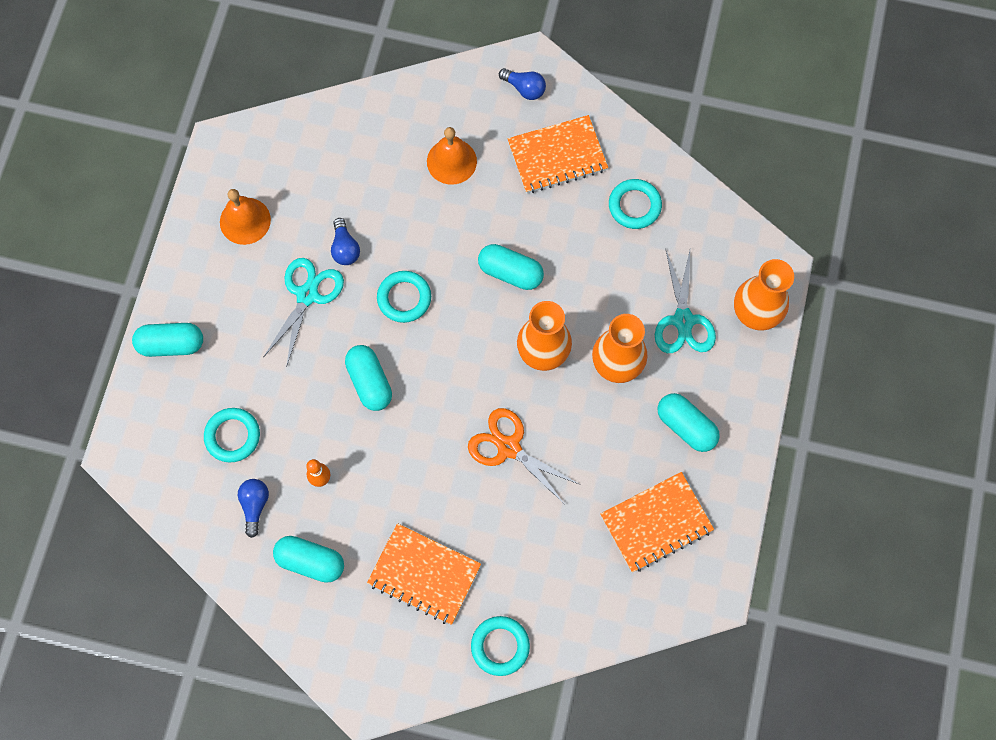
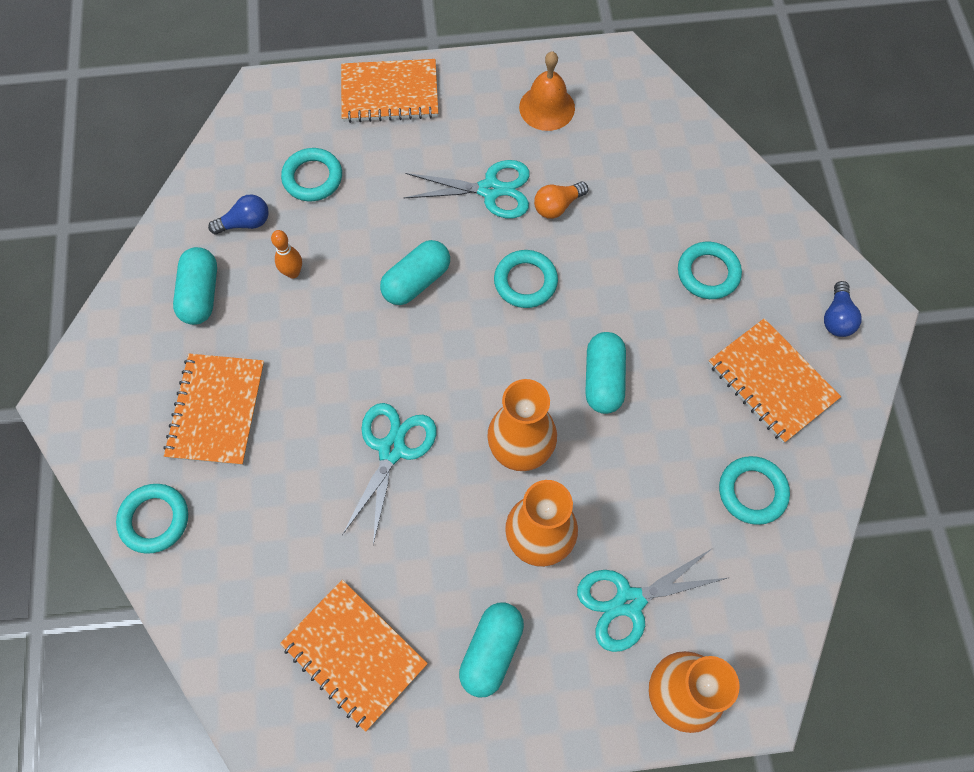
camera: 70 degrees right, 5 degrees down
turquoise capsule [132,323,203,357] -> orange notebook [341,59,438,123]
blue light bulb [331,218,360,265] -> orange light bulb [534,182,588,219]
orange bell [427,127,477,185] -> turquoise ring [678,242,742,299]
orange scissors [468,408,580,504] -> turquoise scissors [342,403,436,545]

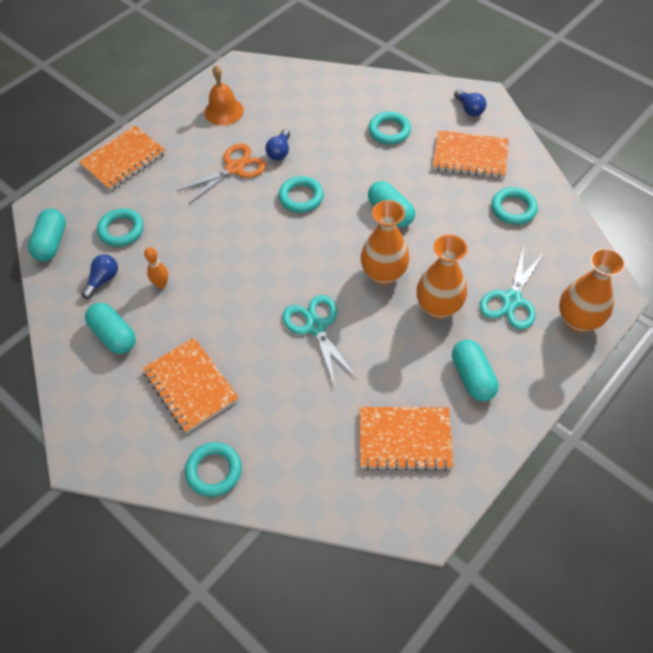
camera: 40 degrees left, 10 degrees down
turquoise capsule [380,240,450,305] -> turquoise capsule moved to [28,209,66,262]
turquoise scissors [404,160,530,218] -> orange scissors [177,144,267,204]
orange light bulb [534,182,588,219] -> blue light bulb [265,129,290,160]

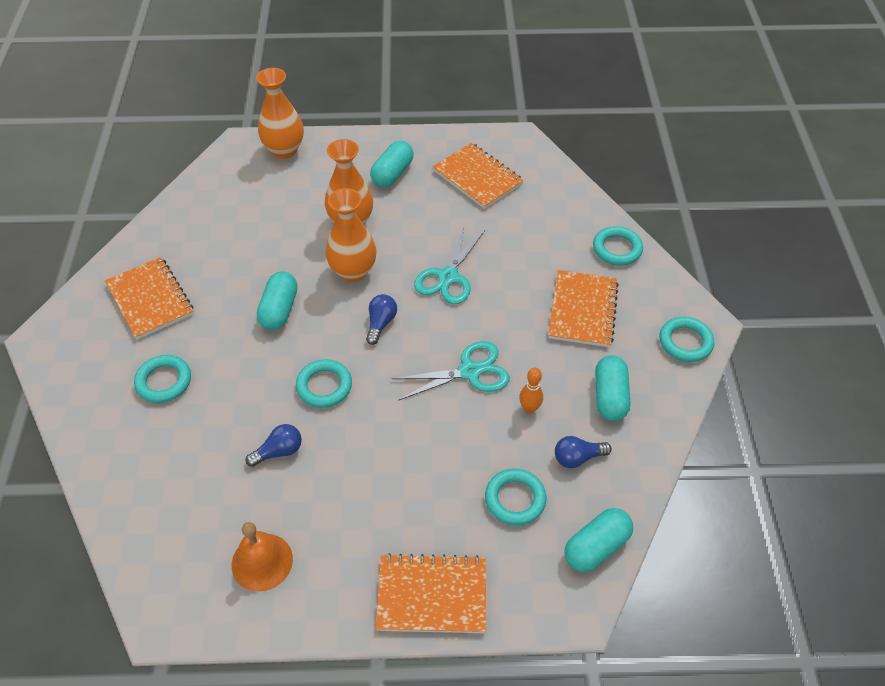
camera: 135 degrees left, 5 degrees down
orange scissors [177,144,267,204] -> none
blue light bulb [454,89,486,116] -> blue light bulb moved to [366,294,397,345]
turquoise scissors [480,245,544,329] -> turquoise scissors moved to [391,341,510,401]
turquoise ring [491,187,538,225] -> turquoise ring moved to [660,317,714,362]

